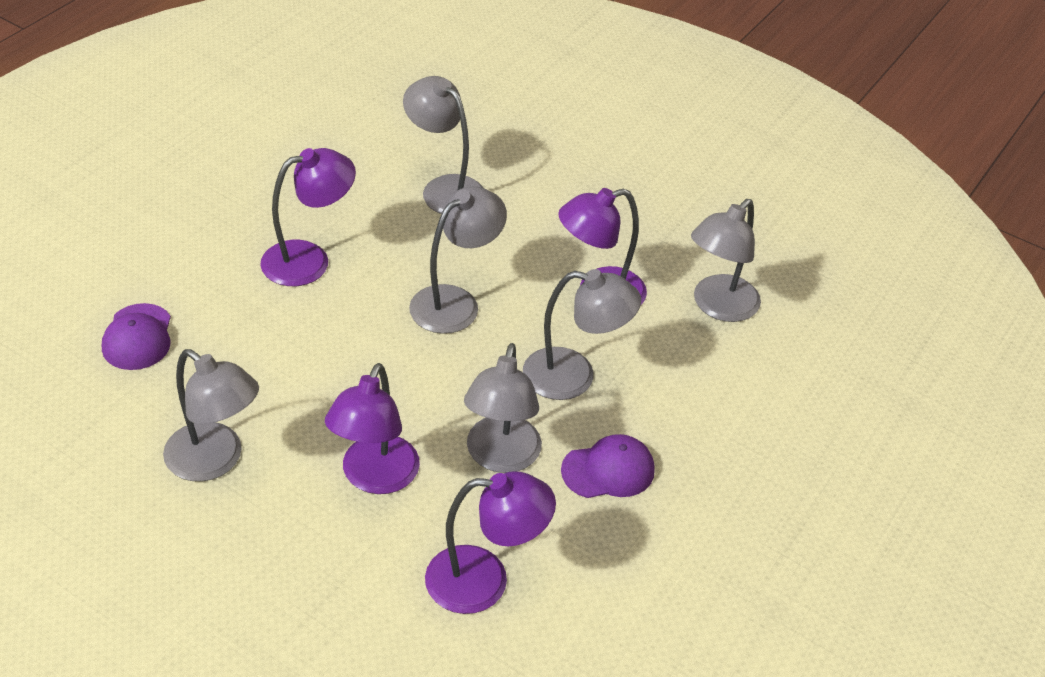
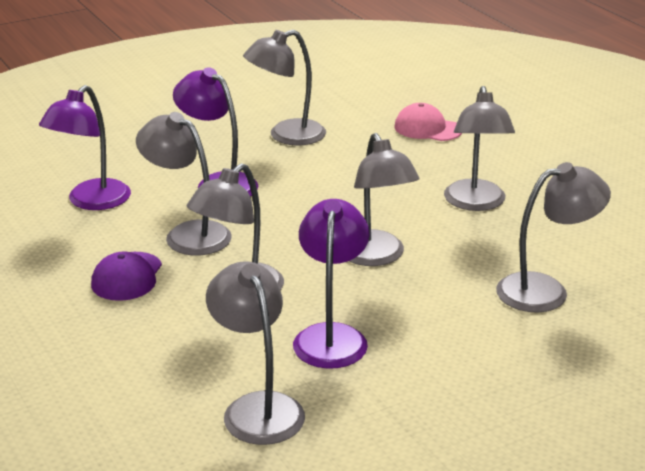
camera: 120 degrees right, 15 degrees down
purple cap [102,303,171,370] -> pink cap [395,103,462,141]
purple lamp [260,148,356,286] -> grey lamp [444,86,515,211]

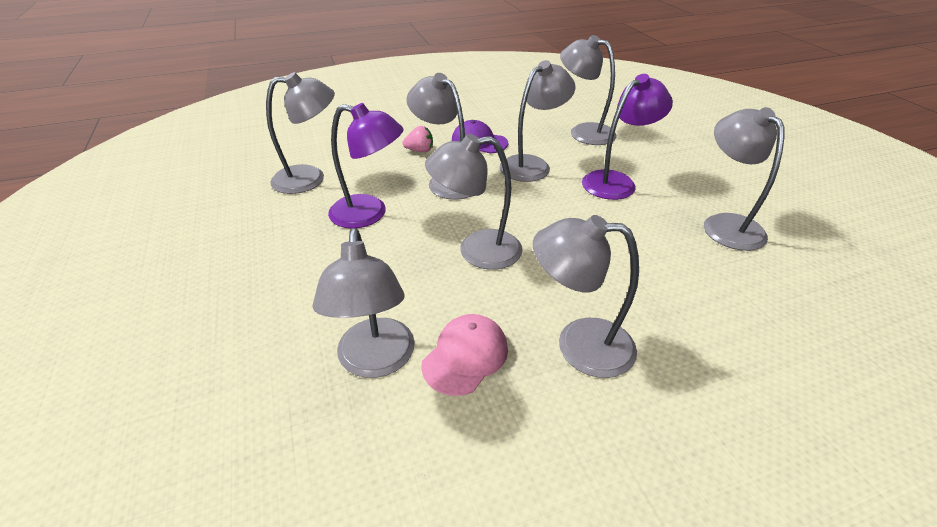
camera: 100 degrees right, 10 degrees up
purple lamp [39,85,131,210] -> grey lamp [560,35,617,145]
pink cap [395,103,462,141] -> pink cap moved to [421,314,508,396]
none -> pink strawberry [403,126,433,152]

